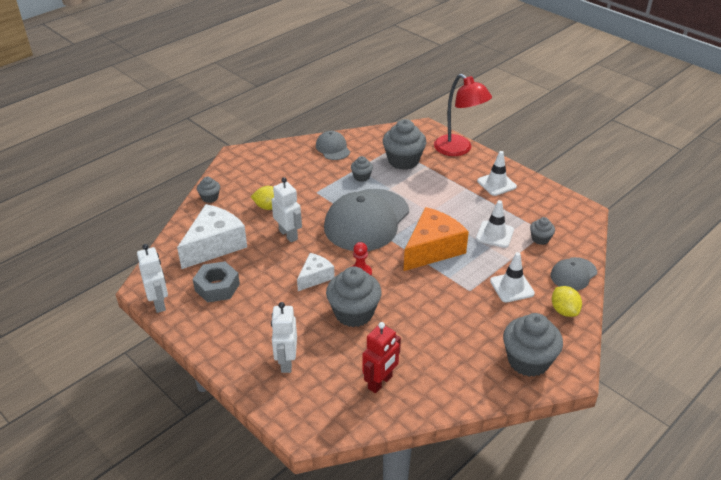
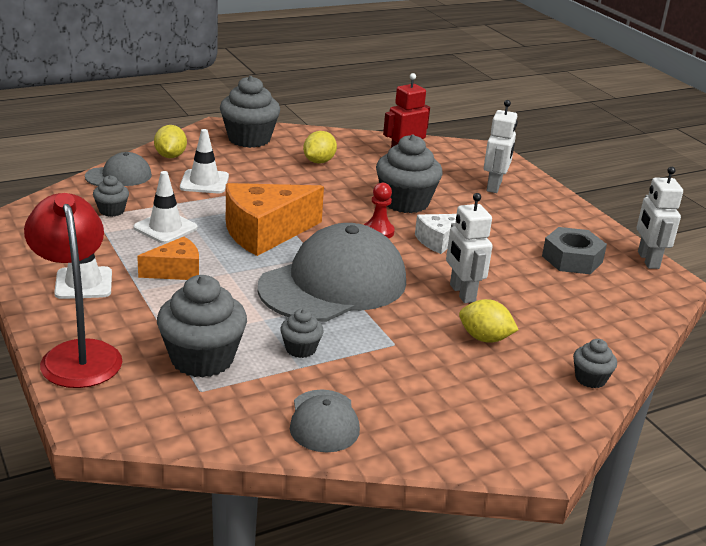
camera: 165 degrees left, 10 degrees down
white cheese [177,204,247,269] -> none
none -> orange cheese [137,237,199,280]
none -> yellow lemon [303,131,337,164]

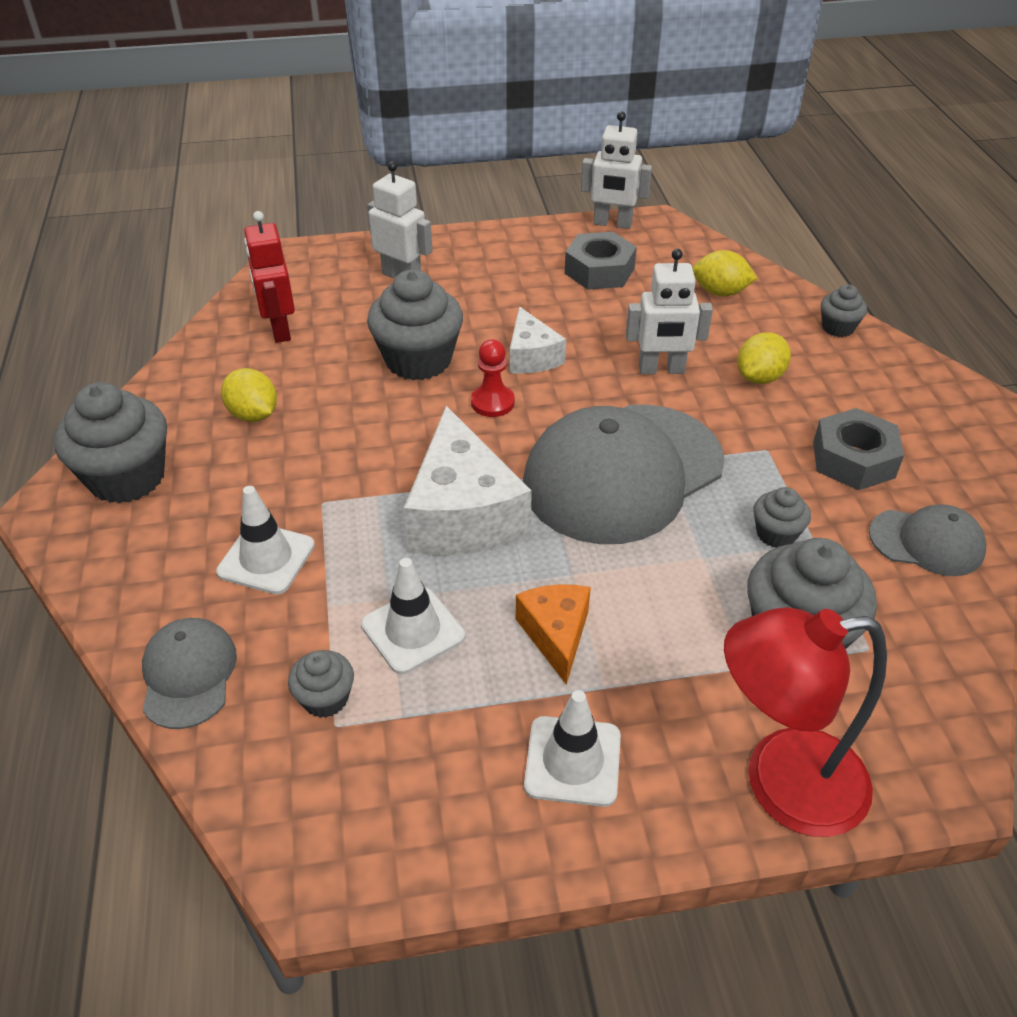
camera: 70 degrees left, 15 degrees up
yellow lemon [154,125,187,158] -> yellow lemon moved to [693,250,757,296]
orange cheese [226,183,324,256] -> white cheese [404,406,532,556]
grey cap [257,223,406,322] -> grey cap turned 105 degrees counterclockwise [523,404,725,544]
none -> grey nut [813,408,904,490]

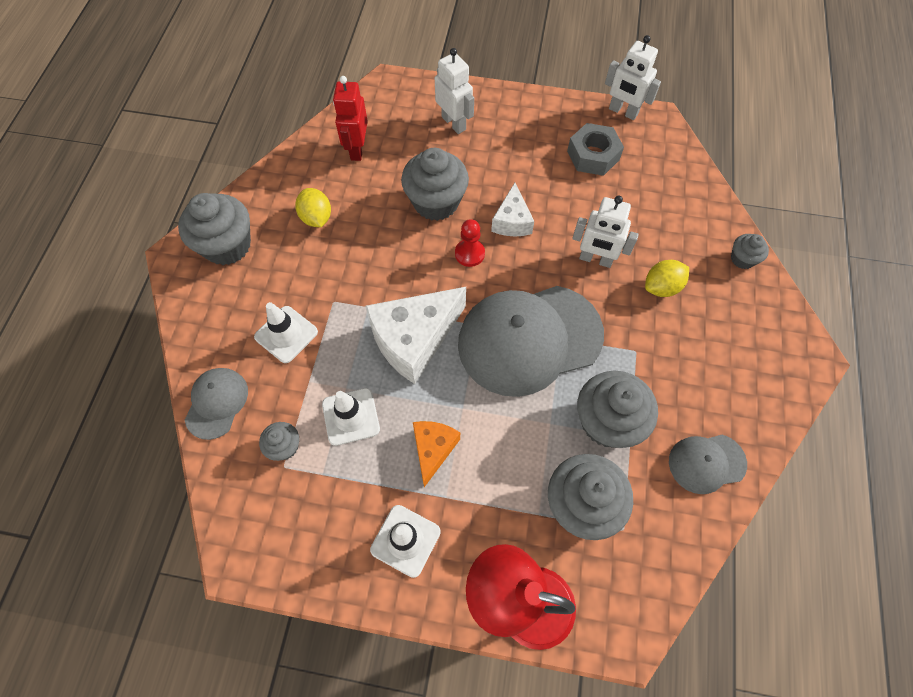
camera: 20 degrees right, 20 degrees up
white cheese [404,406,532,556] -> white cheese turned 45 degrees clockwise [365,287,466,384]
yellow lemon [693,250,757,296] -> none
grey cupcake [754,487,811,548] -> grey cupcake [577,371,658,448], size x1.99
grey nut [813,408,904,490] -> none
grey cap [869,504,986,576] -> grey cap turned 135 degrees clockwise [669,435,747,494]

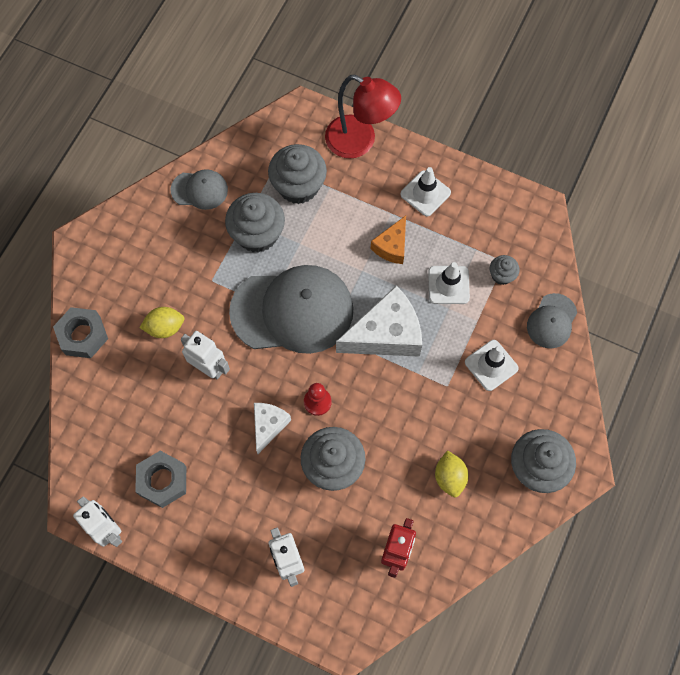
camera: 165 degrees left, 5 degrees up
grey cupcake [731,234,769,269] -> grey nut [53,307,108,358]

